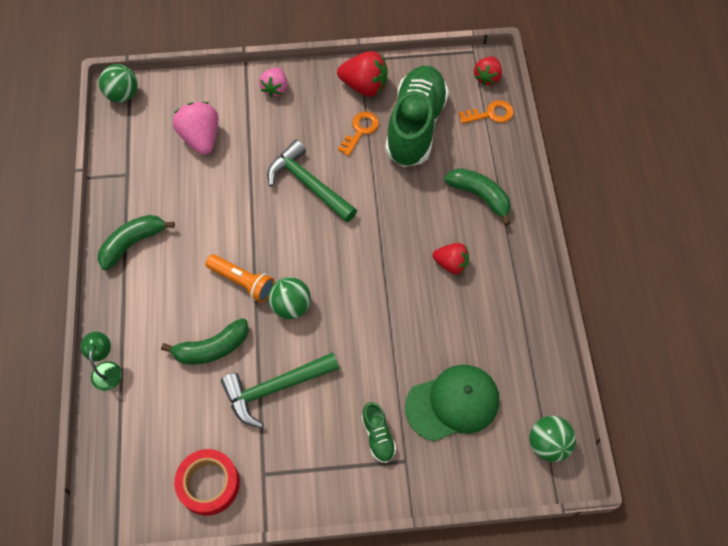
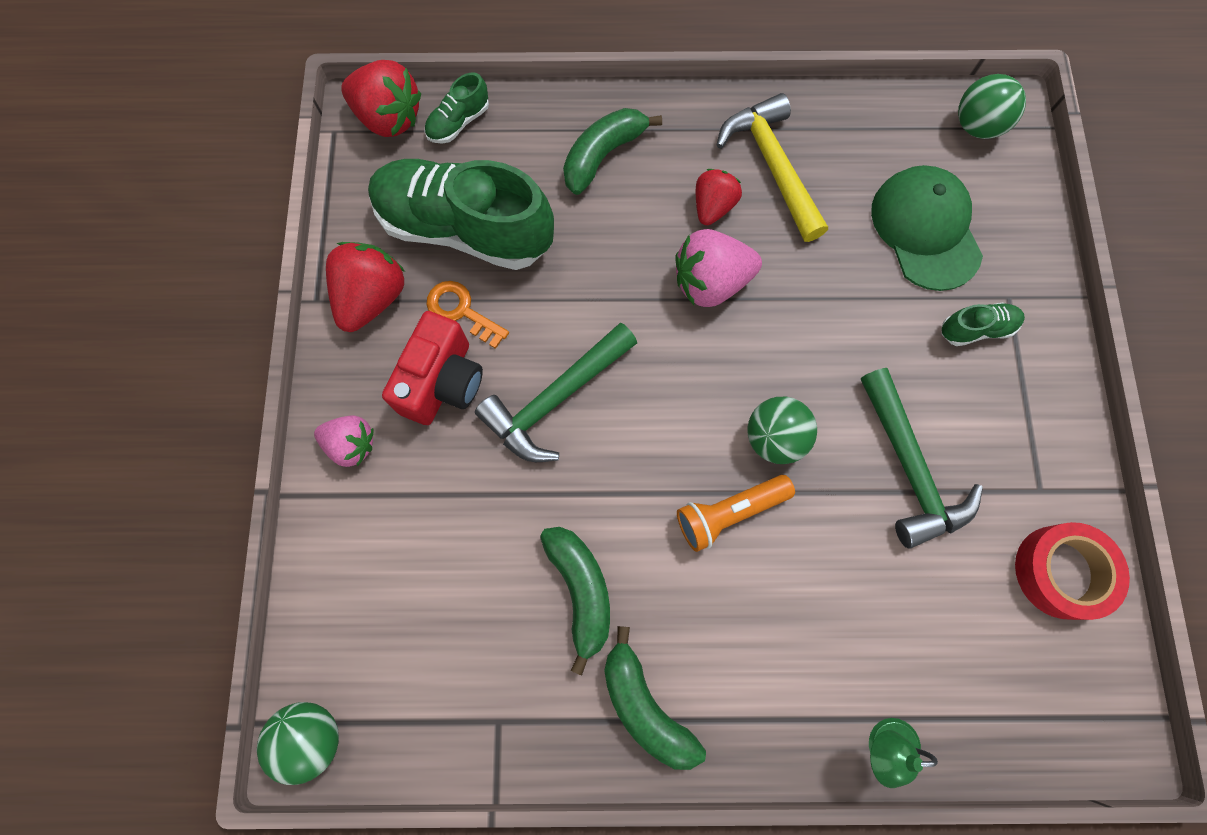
camera: 85 degrees left, 10 degrees up
green banana [161,318,249,365] -> green banana moved to [540,527,610,675]
pink strawberry [173,102,218,155] -> pink strawberry moved to [676,229,762,307]
orange flashlight [206,254,274,303] -> orange flashlight turned 150 degrees counterclockwise [677,475,795,552]
orange key [459,100,514,124] -> green shoe [424,72,489,144]
red strawberry [474,57,502,86] -> red strawberry [341,60,421,137], size x1.54
none -> red camera [382,311,483,425]
none -> yellow hammer [716,93,828,242]

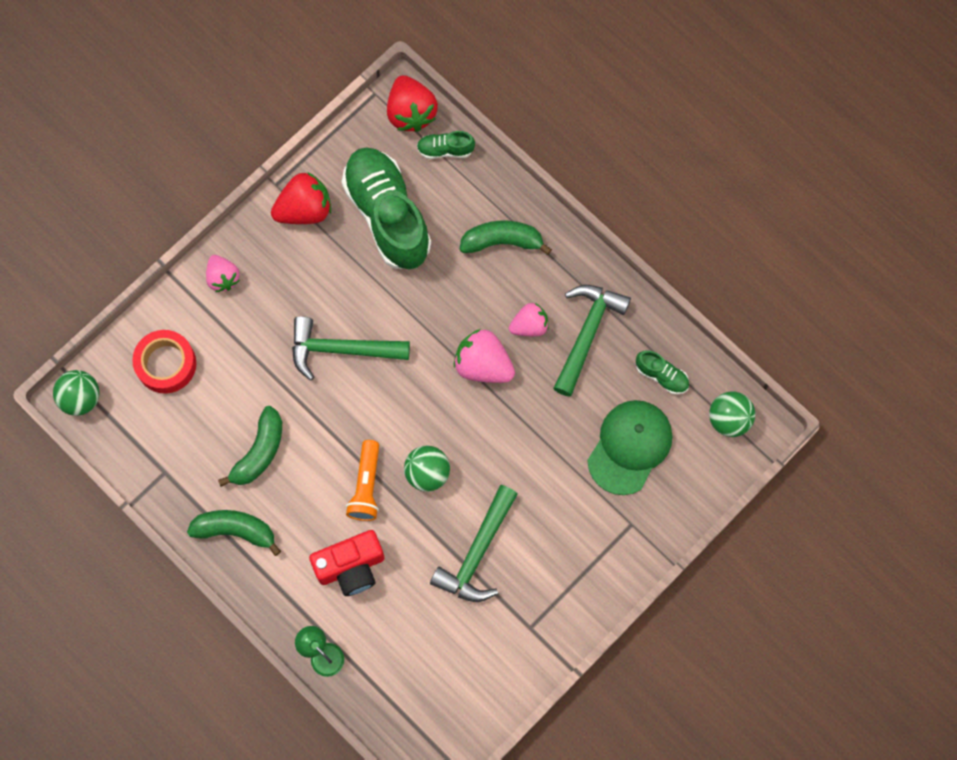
camera: 45 degrees right, 0 degrees up
red camera [382,311,483,425] -> red camera moved to [309,530,385,596]
orange key [426,281,509,349] -> none
green banana [604,626,706,770] -> green banana turned 90 degrees clockwise [187,510,281,556]
orange flashlight [677,475,795,552] -> orange flashlight turned 105 degrees counterclockwise [346,440,379,521]
red strawberry [696,169,742,225] -> pink strawberry [509,303,549,336]
yellow hammer [716,93,828,242] -> green hammer [553,285,631,397]
green shoe [942,302,1025,346] -> green shoe moved to [636,350,689,395]
red tape [1015,522,1130,620] -> red tape moved to [132,330,196,394]

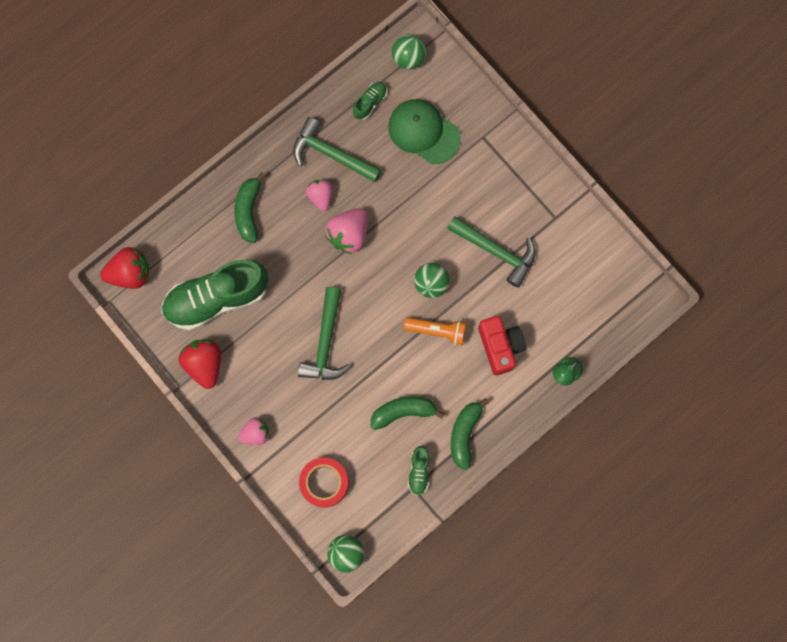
camera: 85 degrees left, 5 degrees up
green banana [218,406,282,487] -> green banana turned 45 degrees counterclockwise [371,396,445,430]
green shoe [417,131,475,159] -> green shoe moved to [408,446,430,496]

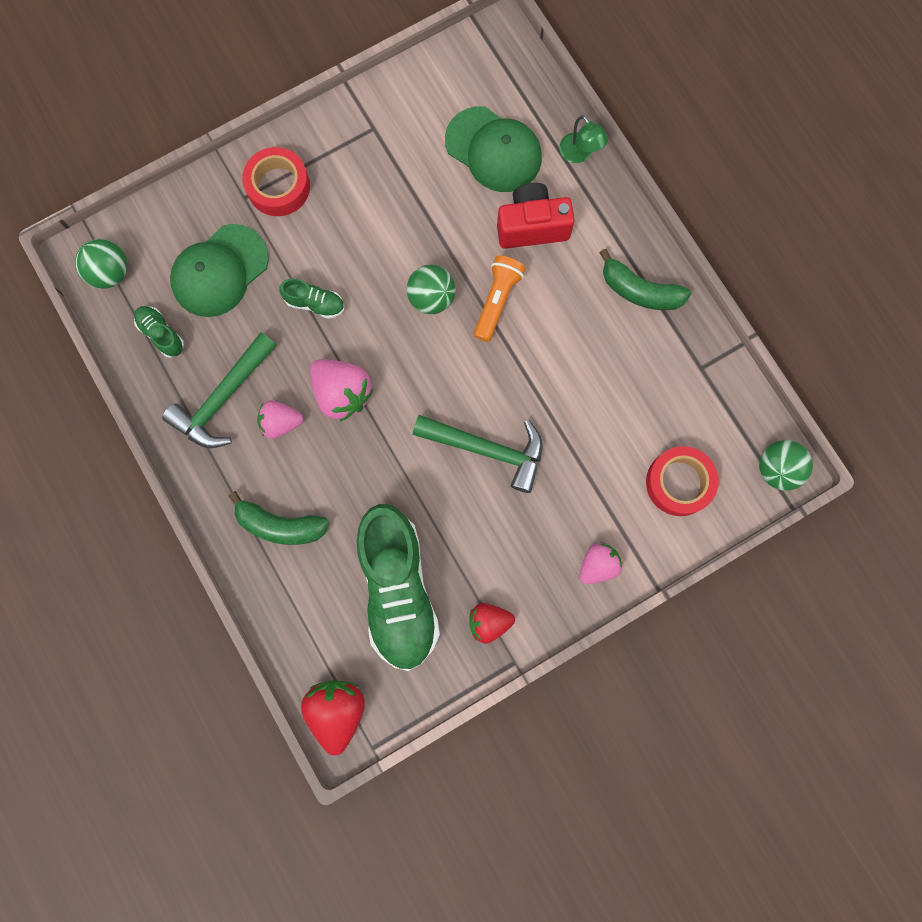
camera: 80 degrees left, 0 degrees up
red strawberry [179,339,221,389] -> red strawberry [469,603,515,644], size x0.65
pink strawberry [238,417,270,445] -> pink strawberry turned 60 degrees clockwise [580,542,622,584]
green banana [371,396,445,430] -> none
green shoe [408,446,430,496] -> green shoe moved to [279,279,344,319]
green hammer [447,216,536,288] -> none
none -> red tape [242,147,310,216]
none -> green cap [445,106,542,192]

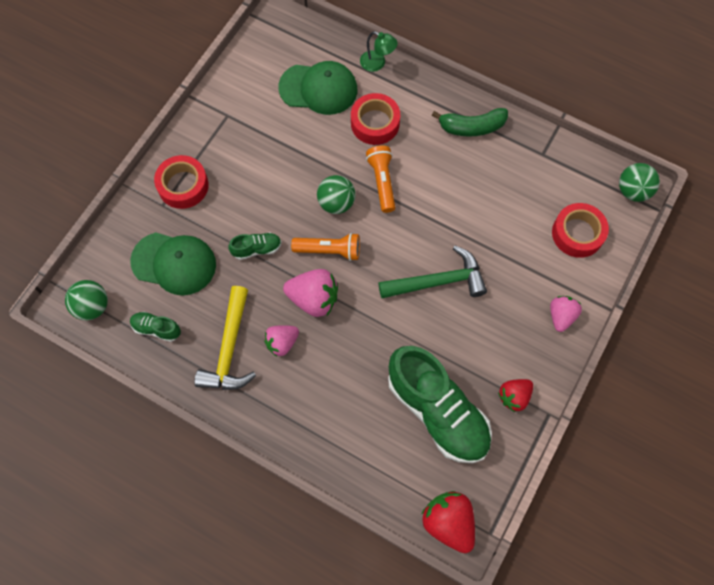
camera: 30 degrees left, 10 degrees down
green hammer [162,332,277,448] -> yellow hammer [194,286,256,390]
green cap [170,224,269,317] -> green cap turned 90 degrees counterclockwise [130,232,216,296]
green banana [229,491,330,545] -> none
red camera [497,183,575,249] -> red tape [351,93,400,145]
none -> orange flashlight [291,233,360,261]

